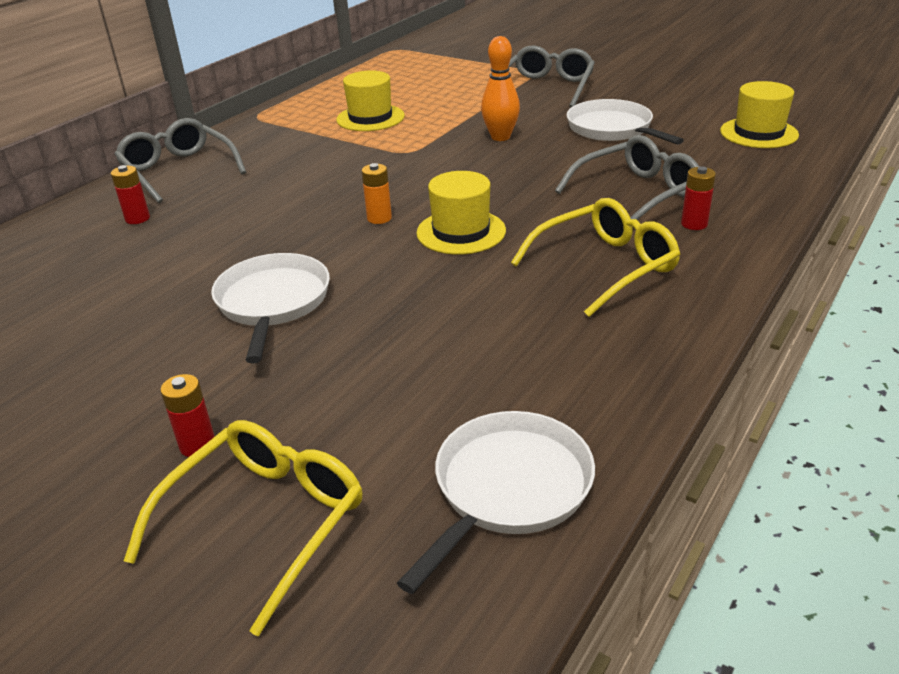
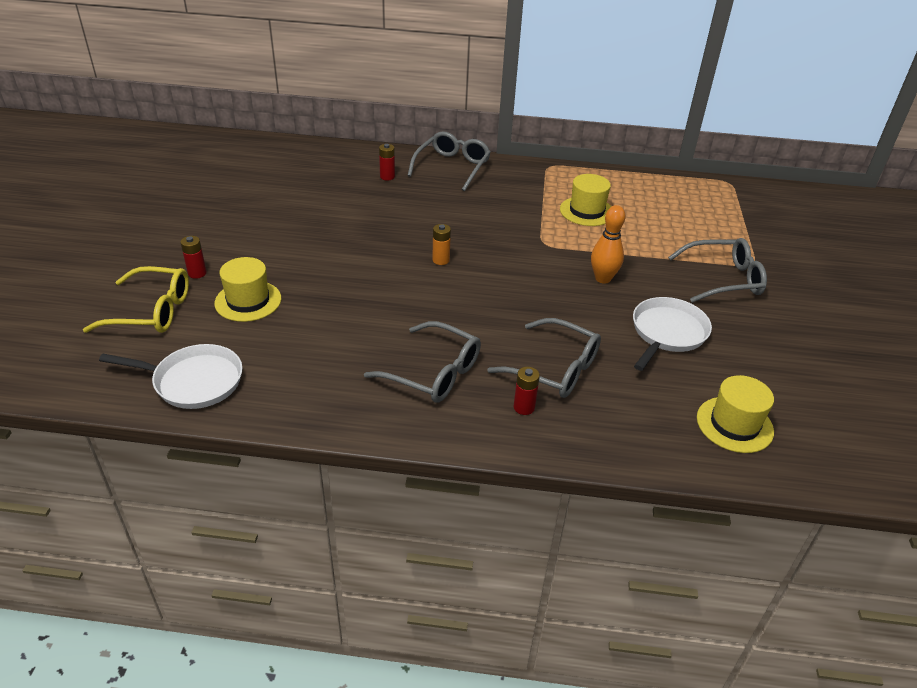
camera: 60 degrees right, 5 degrees up
white pan [211,253,330,363] -> none
yellow hat [416,171,506,255] -> yellow hat moved to [214,257,281,322]
yellow glasses [511,198,680,317] -> grey glasses [364,321,481,403]

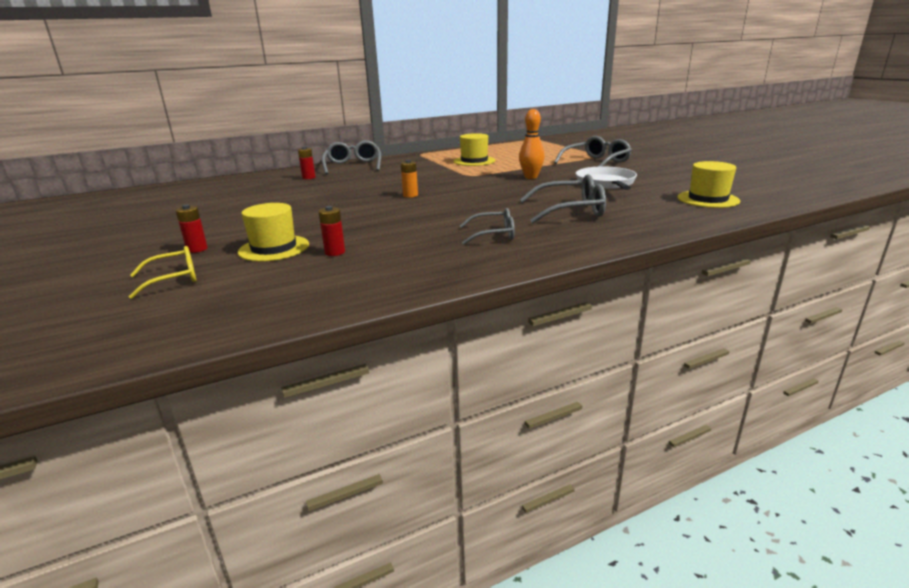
camera: 30 degrees left, 15 degrees down
yellow glasses [83,266,189,333] -> yellow glasses [129,246,196,299], size x0.64
white pan [99,344,243,409] -> none
grey glasses [364,321,481,403] -> grey glasses [460,208,515,245], size x0.64
red battery [514,367,540,415] -> red battery moved to [318,206,345,256]

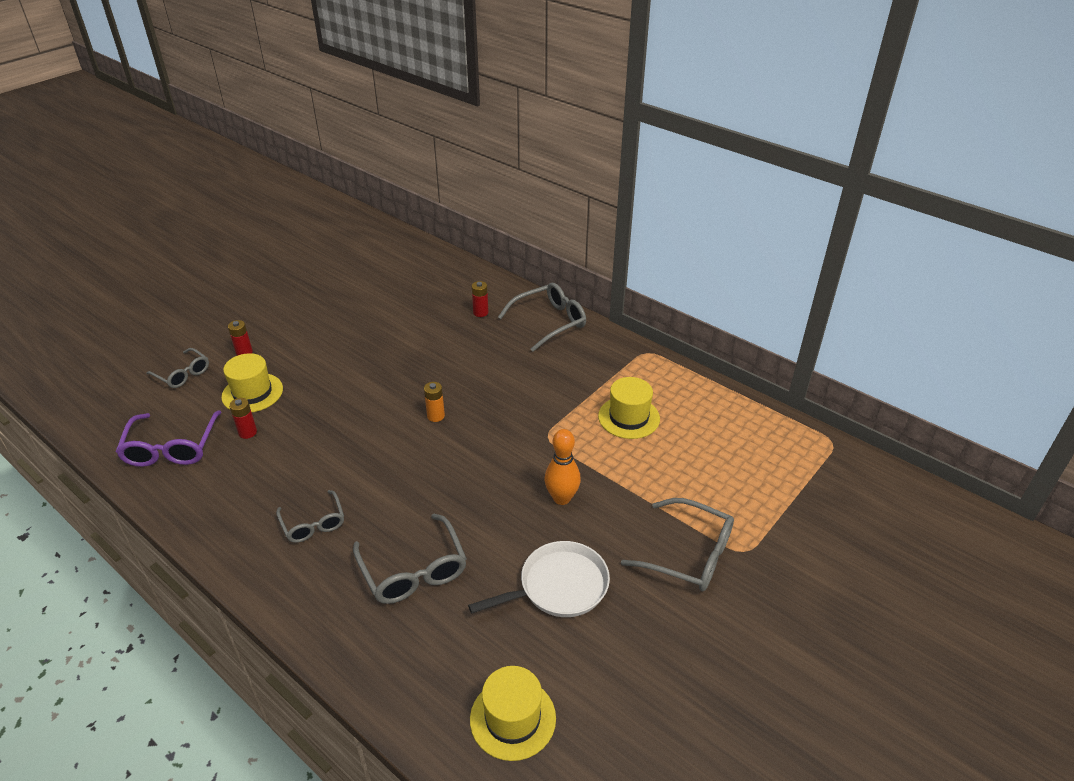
camera: 65 degrees right, 15 degrees up
yellow glasses [129,246,196,299] -> grey glasses [146,348,209,388]
none -> purple glasses [116,410,222,467]

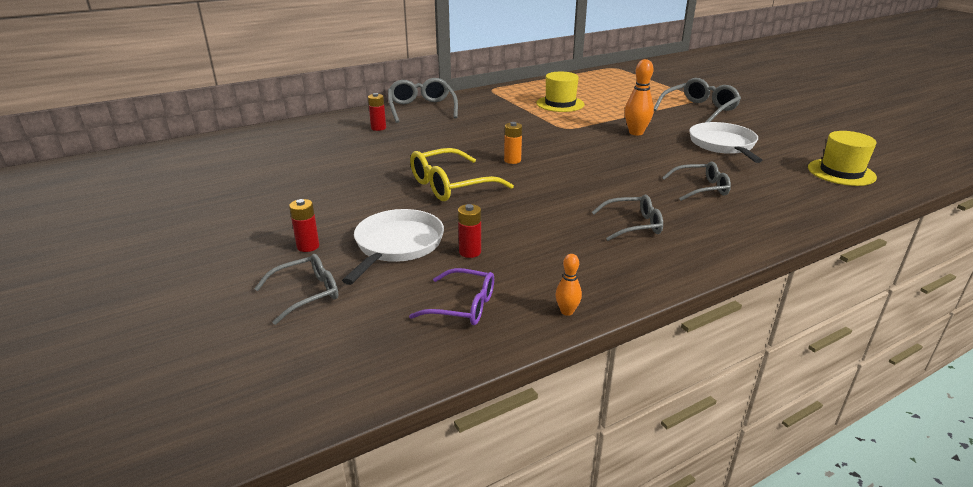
camera: 70 degrees left, 10 degrees down
purple glasses [116,410,222,467] -> purple glasses [409,268,494,325], size x0.64
yellow hat [221,353,283,412] -> white pan [342,209,444,285]
grey glasses [353,514,467,604] -> grey glasses [662,161,731,201], size x0.64
none -> yellow glasses [410,148,514,201]
none -> orange bowling pin [555,254,582,316]

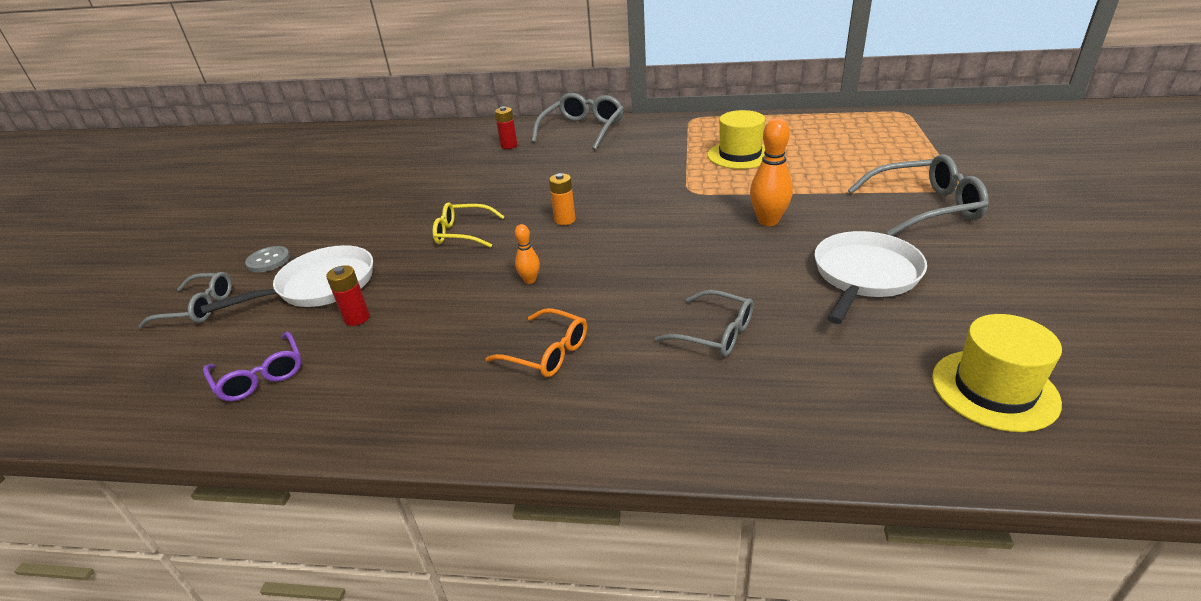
camera: 40 degrees right, 5 degrees up
red battery [289,199,319,252] -> grey button [245,246,290,273]
yellow glasses [410,148,514,201] -> yellow glasses [433,202,505,248], size x0.64
orange bowling pin [555,254,582,316] -> orange bowling pin moved to [515,224,540,284]
grey glasses [592,195,663,241] -> orange glasses [485,308,587,377]

